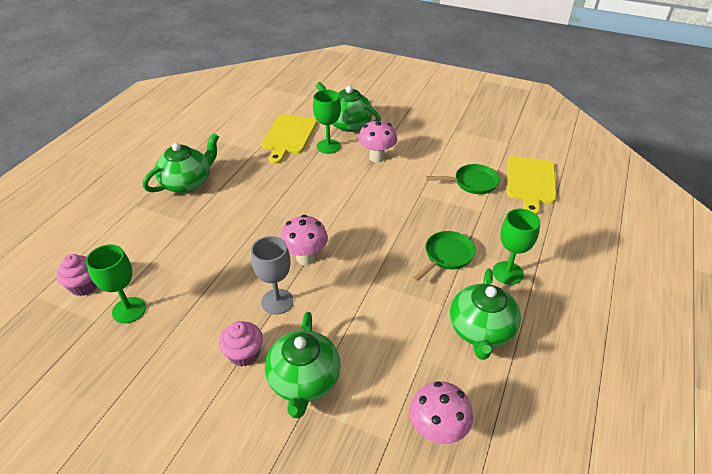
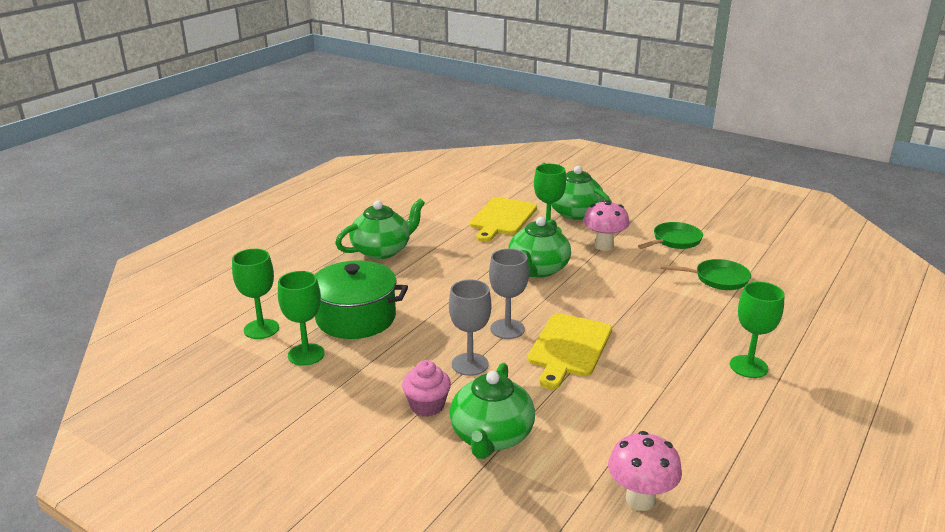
camera: 10 degrees right, 15 degrees down
pink cupcake [56,254,97,296] -> green goblet [232,249,279,339]
pink mushroom [280,215,328,265] -> grey goblet [489,249,529,339]
green pan [412,231,476,282] -> green pan moved to [638,222,703,249]
green teapot [450,269,521,360] -> green teapot moved to [508,217,571,278]
yellow cutting board [507,156,556,215] -> yellow cutting board moved to [528,313,612,390]
none -> green pot [315,260,408,339]

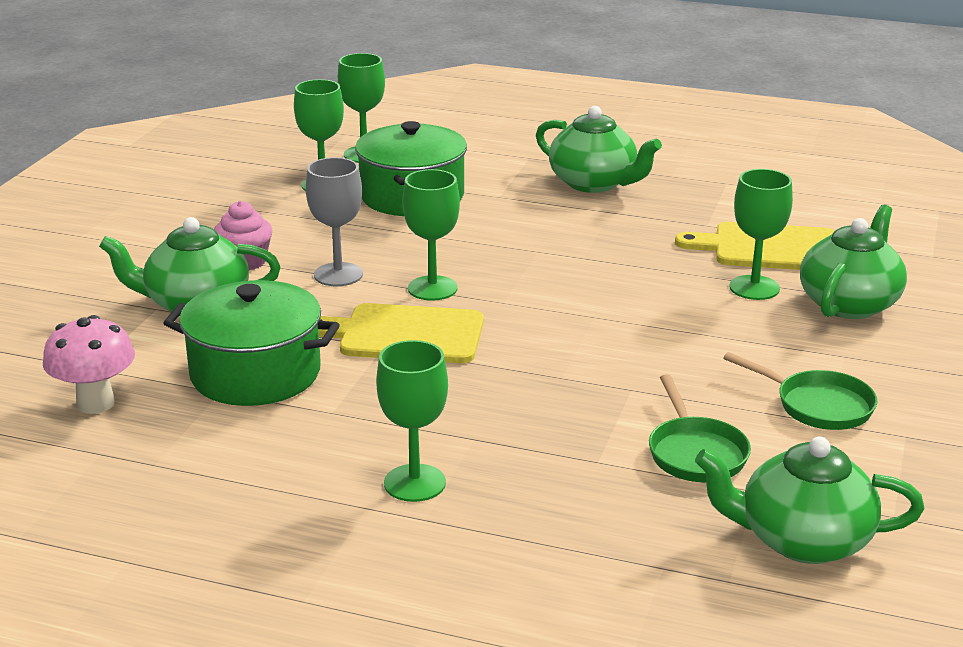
camera: 75 degrees right, 0 degrees up
grey goblet [489,249,529,339] -> green goblet [403,169,460,301]
green teapot [508,217,571,278] -> green teapot moved to [695,437,925,564]
pink mushroom [583,200,629,251] -> none
none -> green pot [164,280,340,406]

